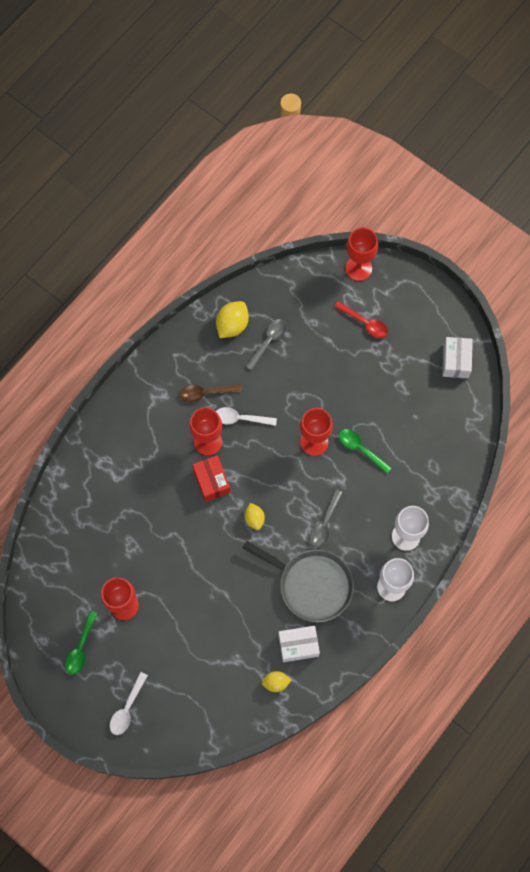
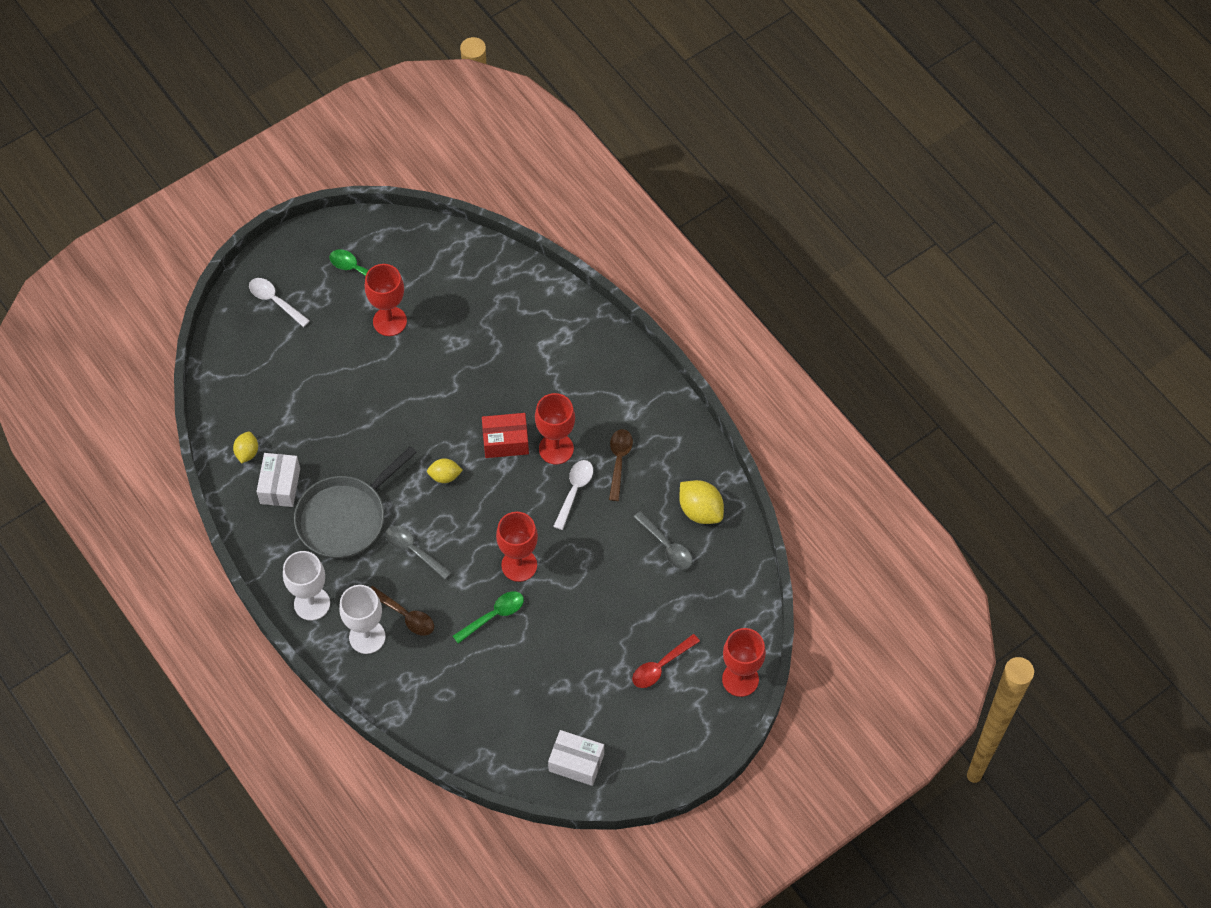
camera: 105 degrees right, 10 degrees down
none -> brown spoon [370,586,434,636]

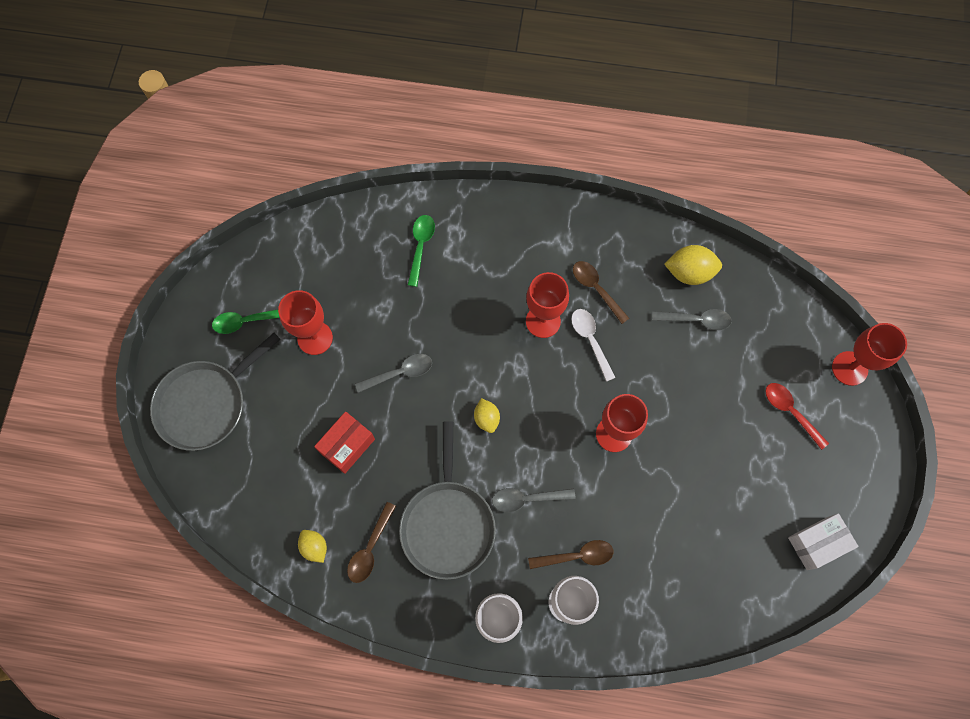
camera: 45 degrees left, 10 degrees up
white spoon [249,278,310,327] -> grey pan [150,333,281,451]
white box [257,453,300,507] -> brown spoon [347,502,396,583]
yellow lemon [427,458,463,483] -> yellow lemon turned 60 degrees counterclockwise [474,398,500,433]
green spoon [453,591,524,644] -> green spoon moved to [408,215,435,287]
red box [482,413,529,458] -> red box moved to [314,411,375,474]
red spoon [632,634,700,688] -> red spoon turned 135 degrees clockwise [765,383,829,450]
none -> grey spoon [355,354,432,393]

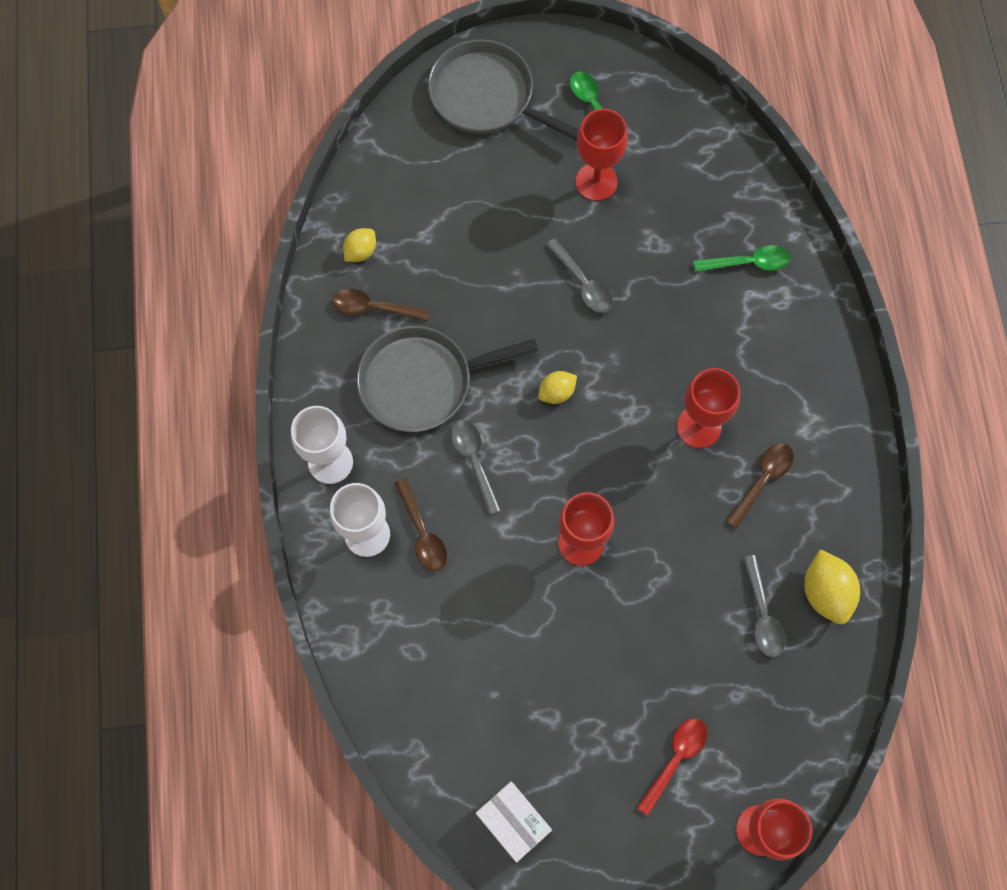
camera: 75 degrees right, 0 degrees up
red box [314,411,375,474] -> none
white spoon [571,309,616,382] -> none

